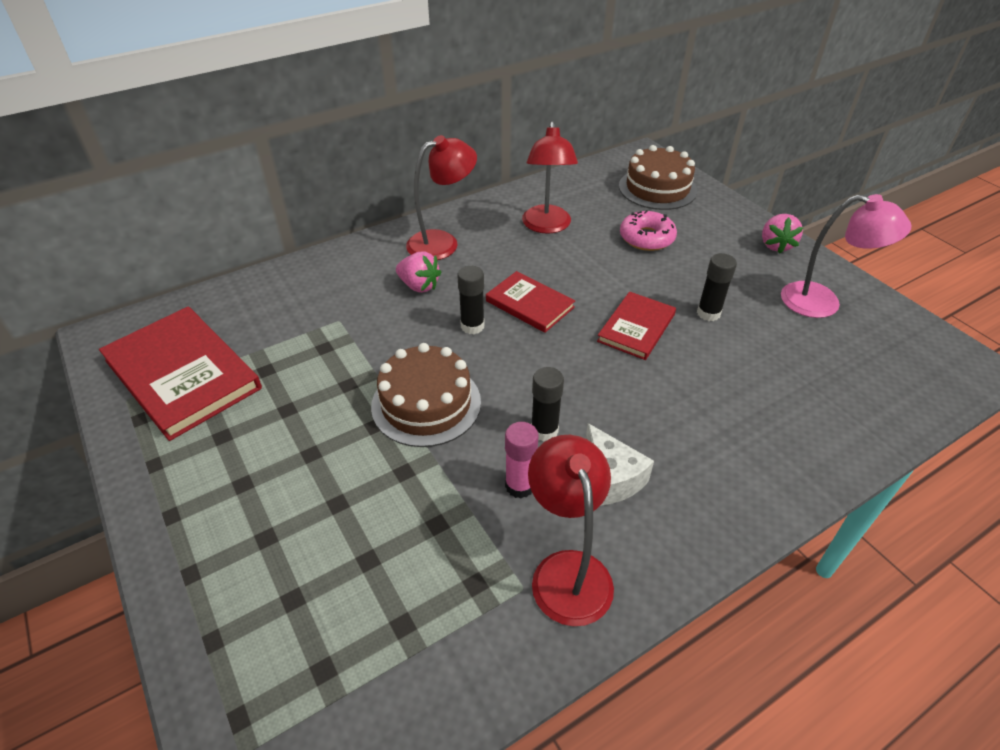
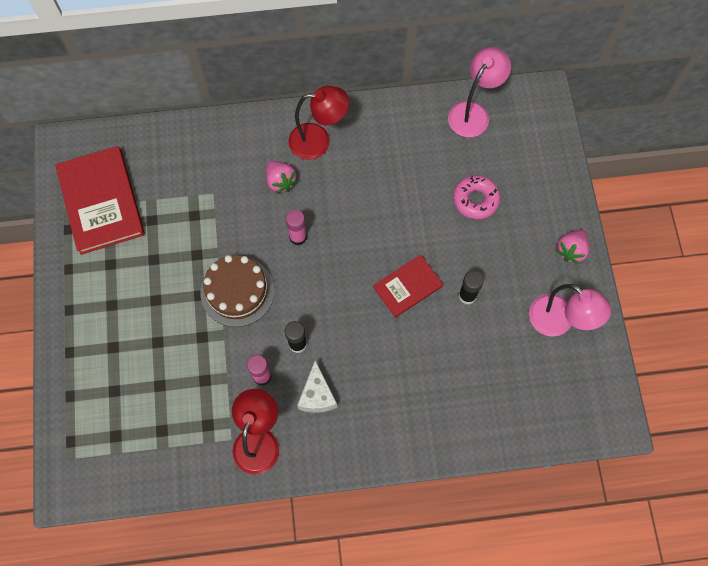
camera: 25 degrees right, 25 degrees up
black glue stick [457,266,485,334] -> pink glue stick [286,209,307,245]
red book [486,271,575,333] -> none
red lamp [522,121,578,234] -> none
brown cake [619,145,697,210] -> none
none -> pink lamp [448,47,511,137]

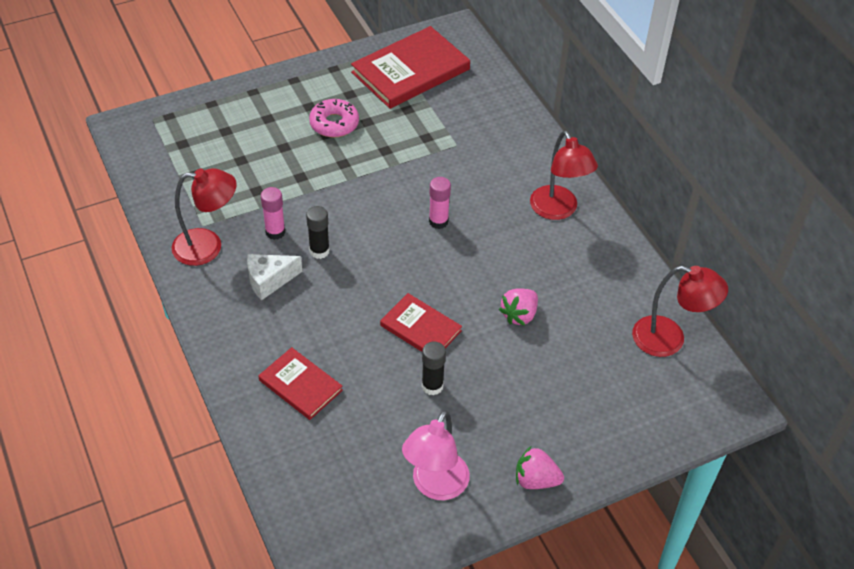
camera: 70 degrees right, 20 degrees down
brown cake [200,255,274,327] -> none
pink strawberry [266,161,298,194] -> pink strawberry moved to [499,288,538,326]
pink lamp [448,47,511,137] -> red lamp [632,266,728,357]
pink donut [453,175,500,219] -> pink donut moved to [309,99,359,138]
none -> red book [258,347,343,420]

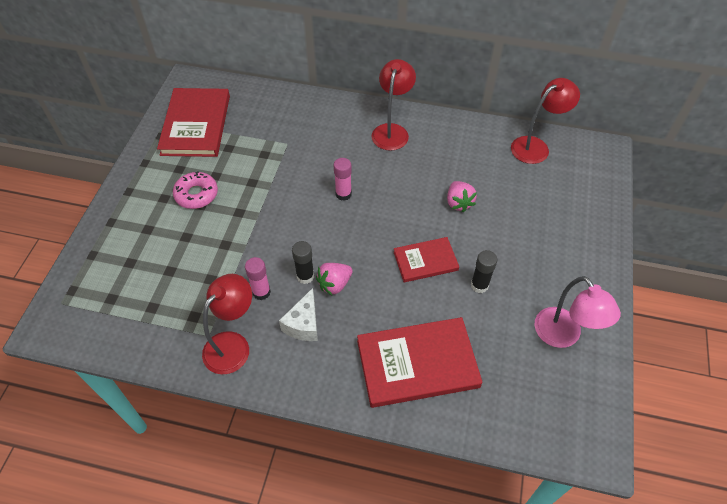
camera: 50 degrees left, 5 degrees up
red book [258,347,343,420] -> red book [357,317,483,408], size x1.75
pink strawberry [516,447,564,489] -> pink strawberry moved to [316,263,353,295]
red lamp [530,131,598,220] -> red lamp turned 90 degrees counterclockwise [371,59,416,151]

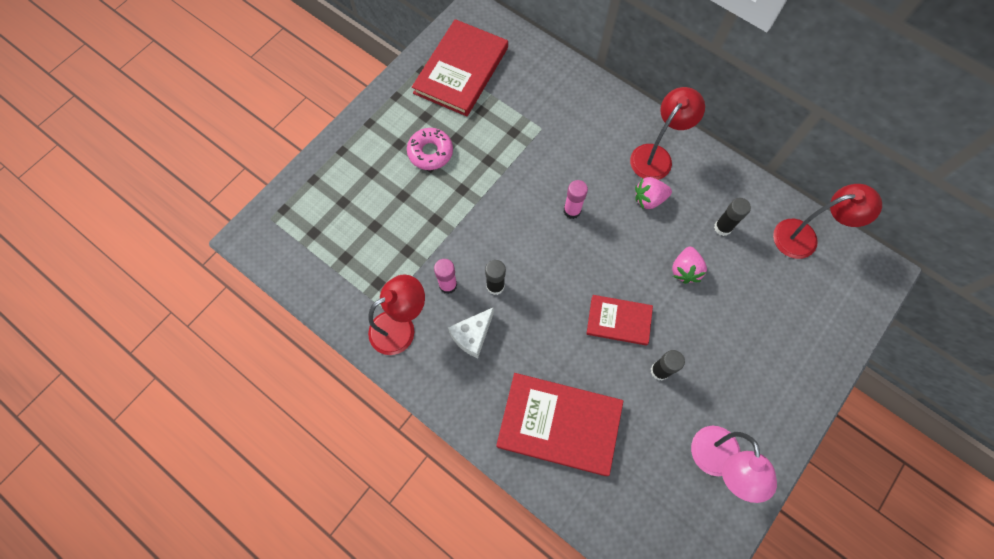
camera: 25 degrees right, 15 degrees up
pink strawberry [316,263,353,295] -> pink strawberry moved to [635,177,672,210]
none -> black glue stick [714,198,751,236]

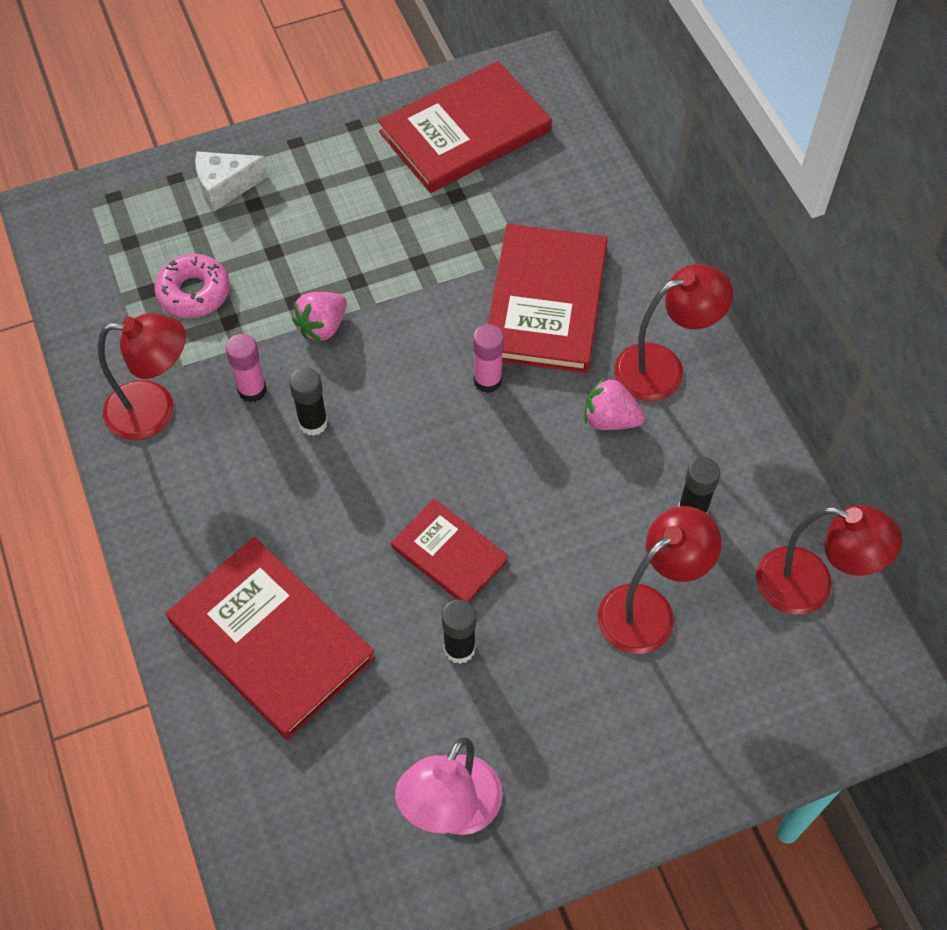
camera: 30 degrees right, 10 degrees down
pink donut [407,128,453,170] -> pink donut moved to [155,254,230,318]
white cheese [448,307,494,358] -> white cheese moved to [195,151,268,212]
pink strawberry [672,247,707,284] -> pink strawberry moved to [292,292,347,342]
none -> red book [488,224,608,373]
none -> red lamp [598,506,722,654]

